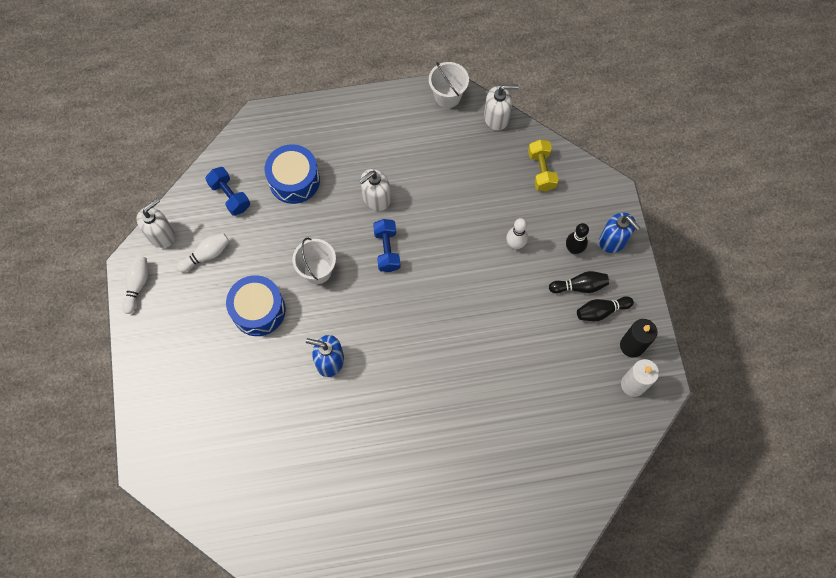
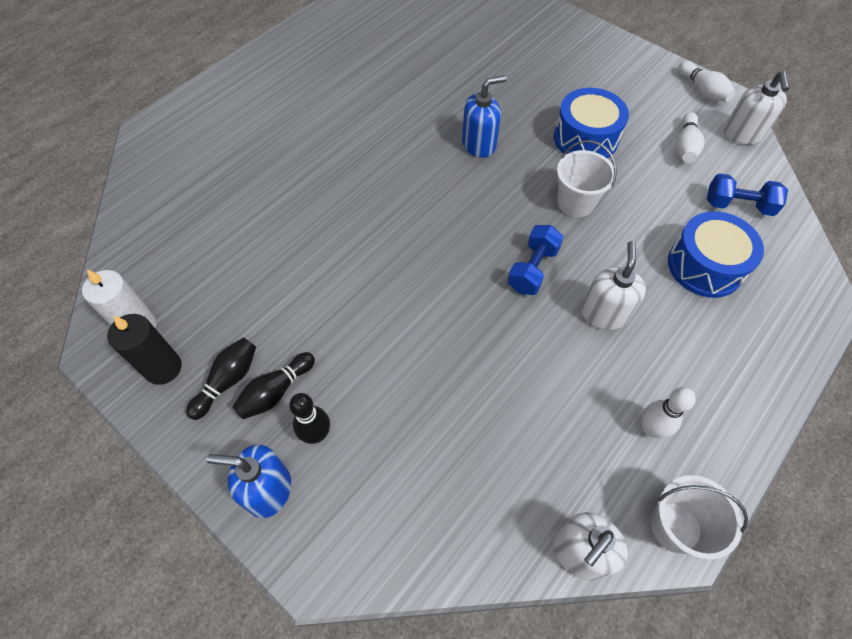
camera: 140 degrees right, 10 degrees down
blue dumbbell [373,219,401,272] -> blue dumbbell turned 75 degrees clockwise [507,225,564,295]
white bowling pin [506,218,528,249] -> white bowling pin moved to [642,387,696,438]
yellow dumbbell [528,140,559,191] -> none

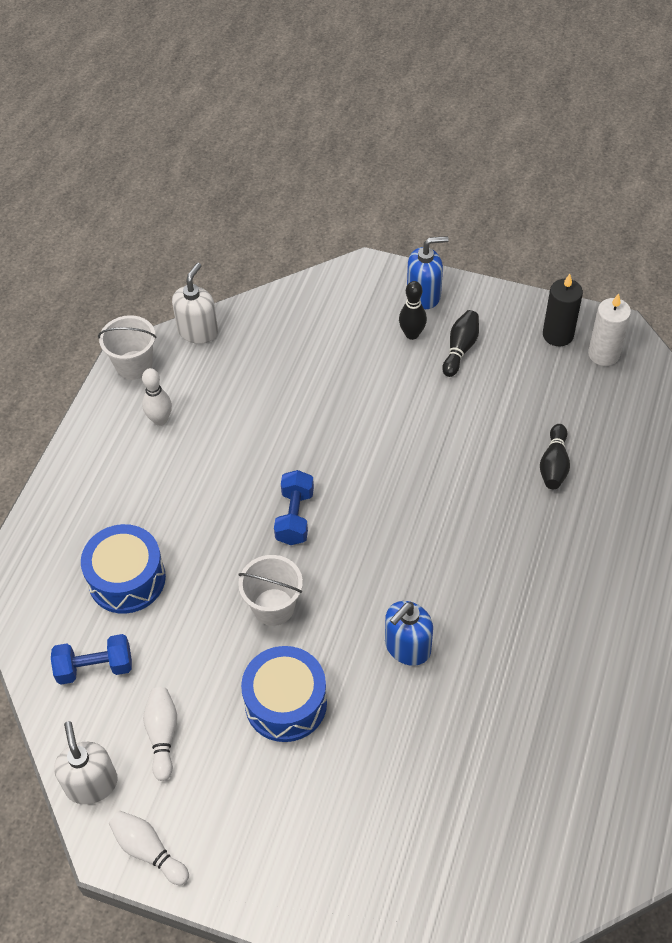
camera: 160 degrees right, 5 degrees down
black bowling pin [186,338,256,420] -> black bowling pin moved to [540,424,570,489]
white soap dispenser [581,241,646,330] -> none

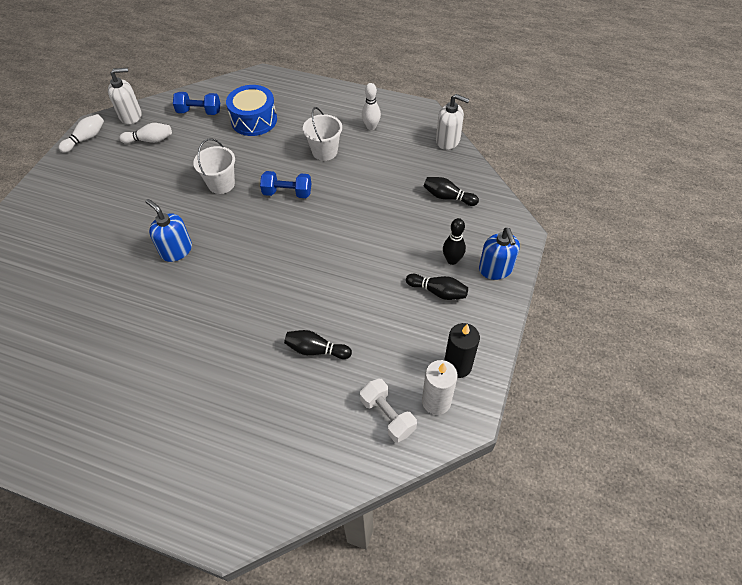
camera: 90 degrees right, 0 degrees up
blue dumbbell [51,634,132,685] -> blue dumbbell turned 75 degrees counterclockwise [173,92,220,115]
white bucket [98,315,156,380] -> white bucket moved to [303,107,342,161]
blue drum [241,646,327,742] -> none
none -> white dumbbell [360,378,417,443]
none -> black bowling pin [423,177,479,206]

